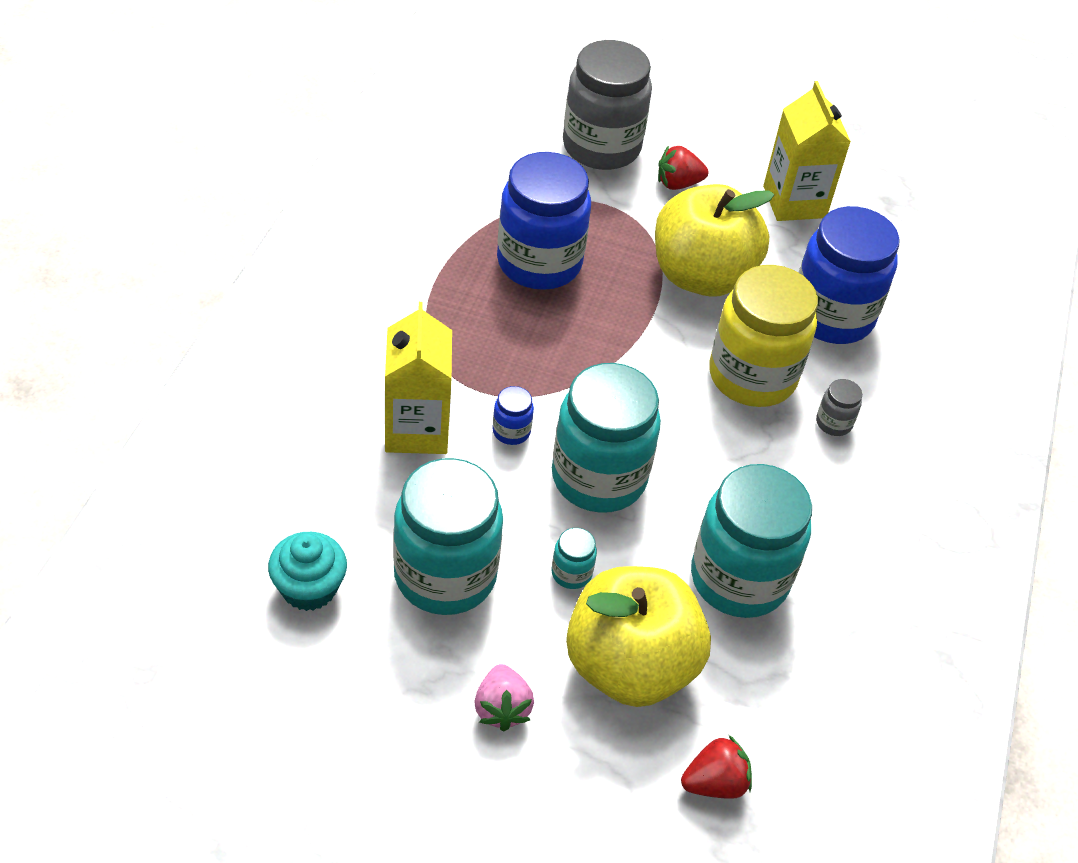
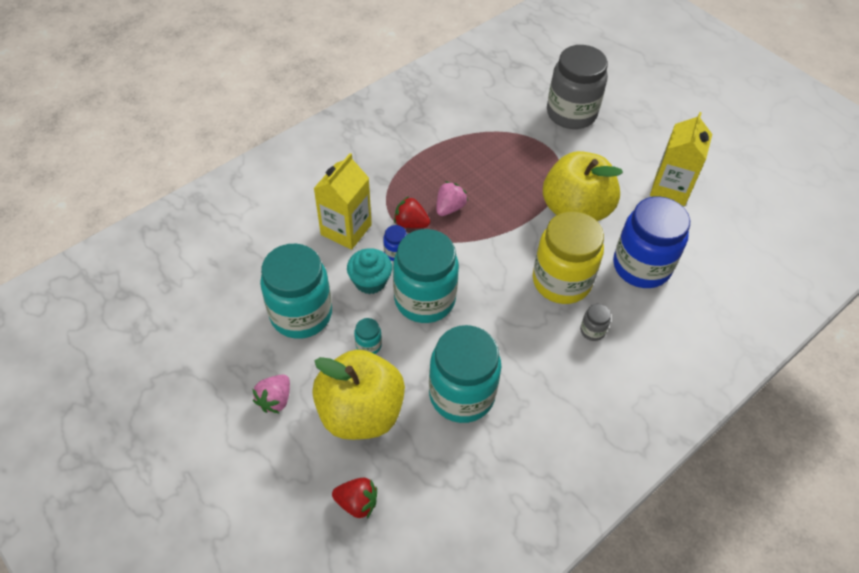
camera: 35 degrees right, 5 degrees up
turquoise cupcake [268,532,347,611] -> turquoise cupcake moved to [347,248,392,294]
blue jar [497,152,591,290] -> none
red strawberry [658,146,708,190] -> red strawberry moved to [394,196,430,228]
none -> pink strawberry [436,181,468,216]

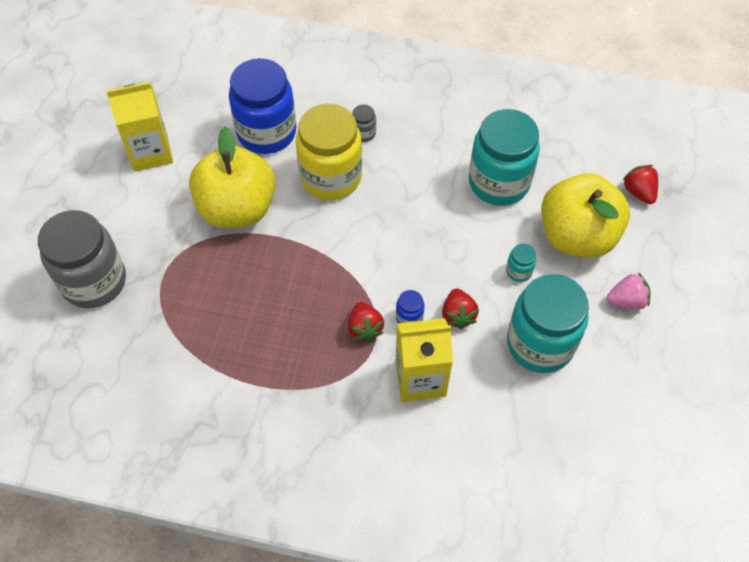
camera: 125 degrees left, 5 degrees up
turquoise cupcake [347,248,392,294] -> red strawberry [442,288,479,329]
turquoise jar [393,229,459,323] -> none
pink strawberry [436,181,468,216] -> none

